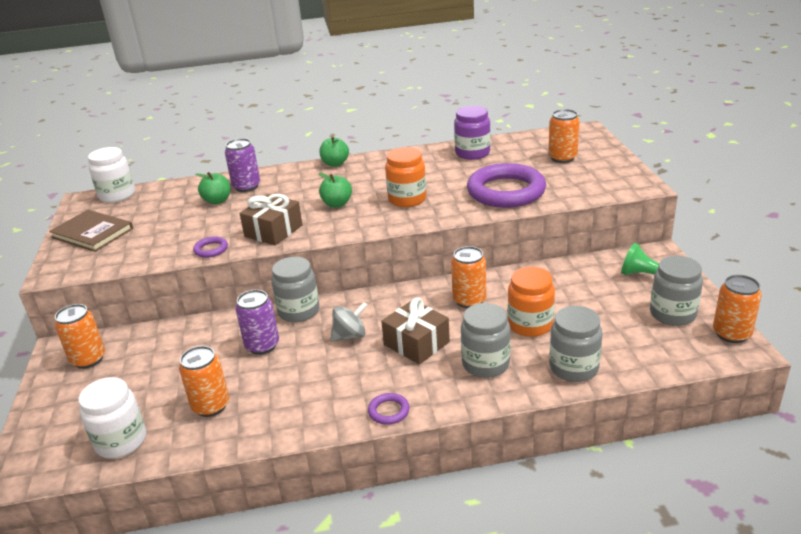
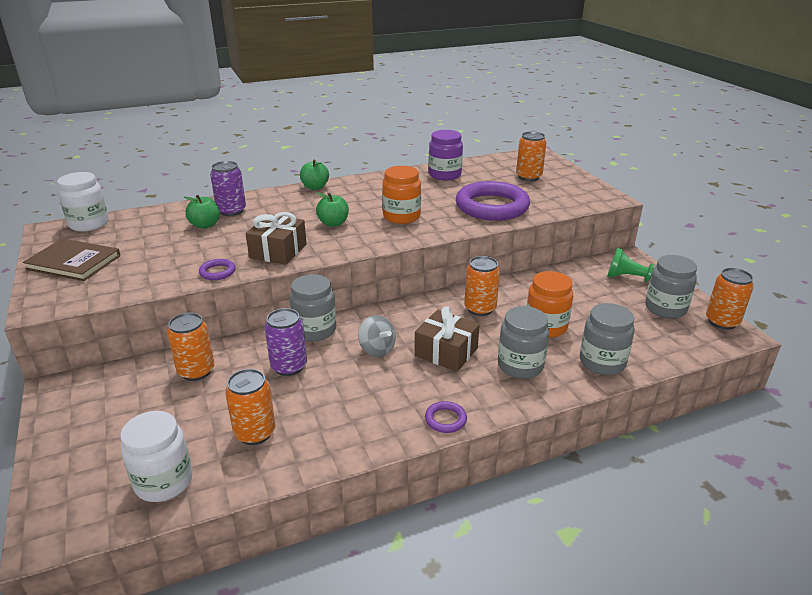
camera: 15 degrees left, 0 degrees up
orange can [55,304,105,369] -> orange can moved to [167,313,214,381]
grey spinning top [331,302,368,342] -> grey spinning top turned 90 degrees clockwise [358,315,396,357]

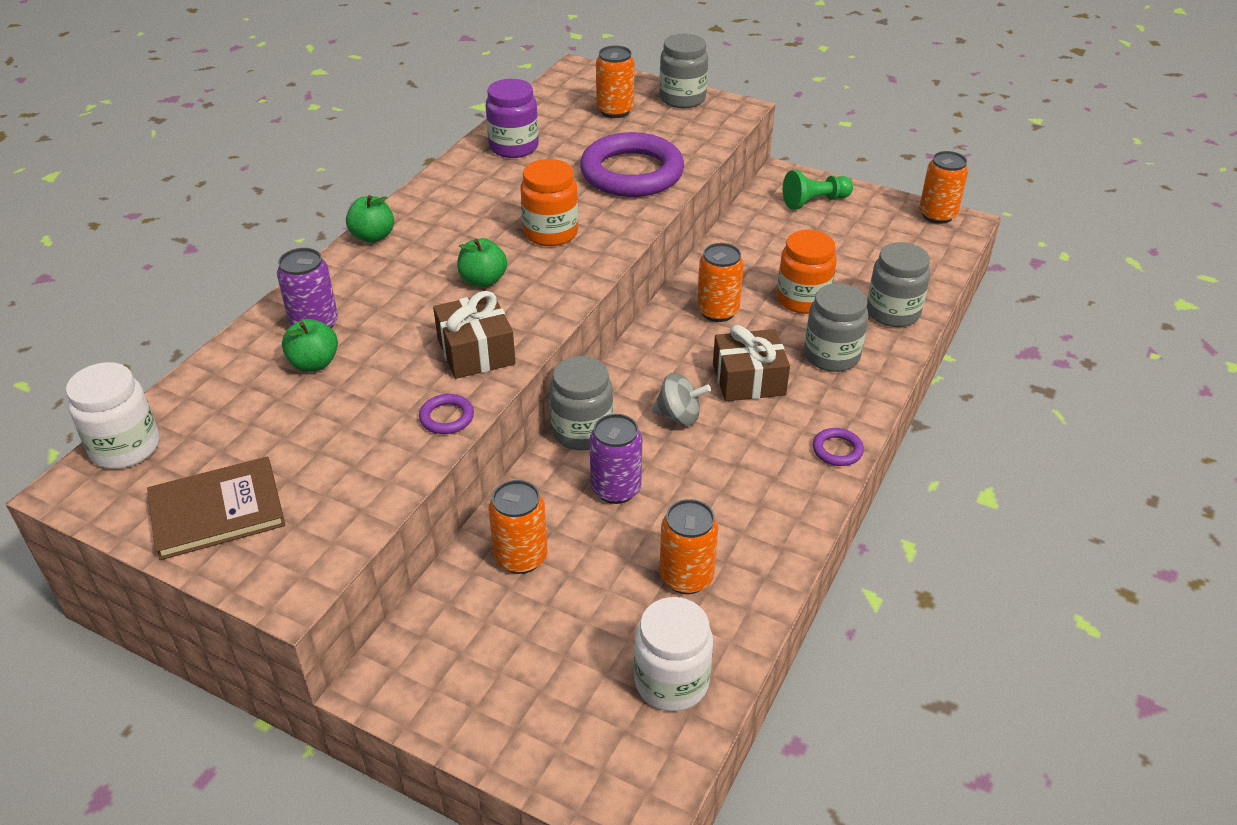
camera: 40 degrees left, 10 degrees up
grey jar [645,255,697,318] -> grey jar moved to [659,34,708,108]

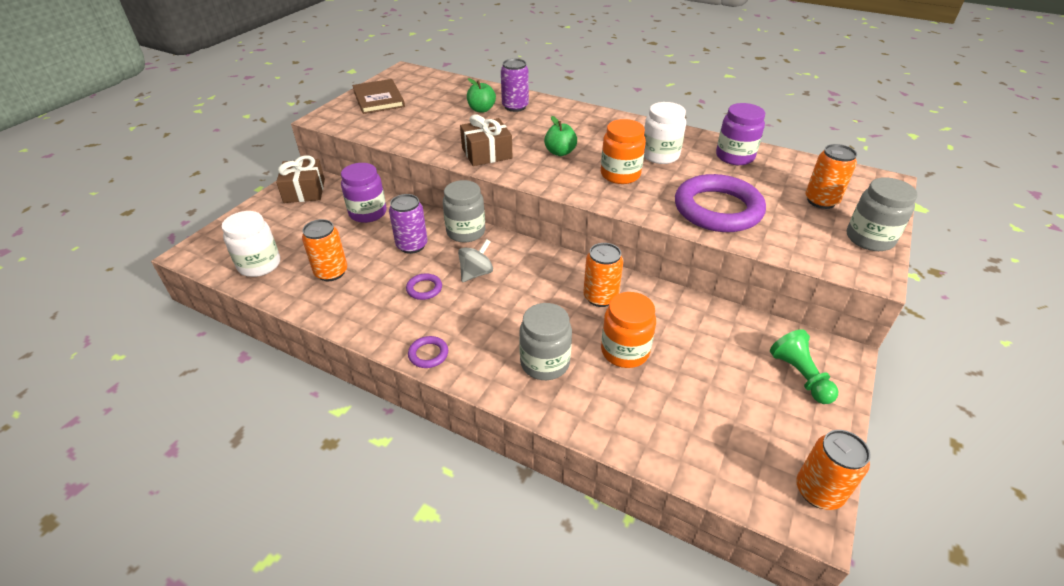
camera: 90 degrees right, 0 degrees up
white jar [66,362,159,469] -> white jar moved to [644,102,686,164]
green apple [346,195,394,243] -> none
purple ring [419,394,474,434] -> purple ring moved to [406,273,442,300]
orange can [489,480,548,574] -> purple jar [341,163,386,223]
grey spinning top [652,373,711,426] -> grey spinning top turned 150 degrees counterclockwise [458,239,493,282]
brown gift [713,325,790,402] -> brown gift moved to [276,155,325,203]
grey jar [867,242,930,327] -> none

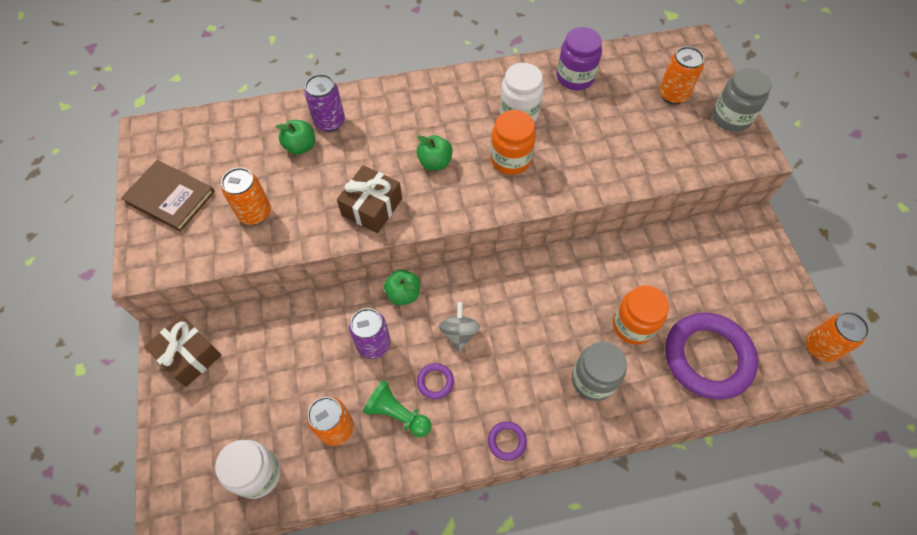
camera: 40 degrees left, 20 degrees up
purple jar [341,163,386,223] -> none
grey jar [443,180,485,243] -> green apple [384,270,420,305]
orange can [583,243,623,307] -> orange can moved to [221,167,271,225]
purple ring [675,174,766,232] -> purple ring moved to [665,312,758,400]
green pawn [770,329,838,404] -> green pawn moved to [363,380,431,437]

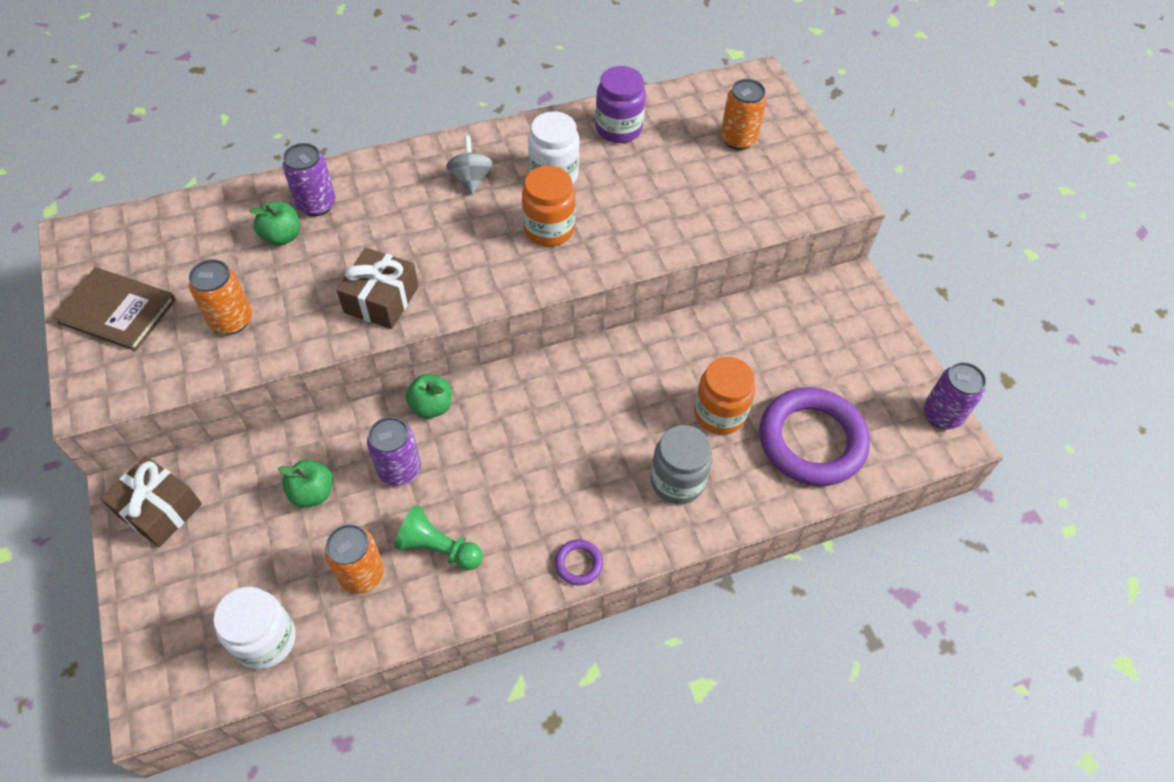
camera: 10 degrees left, 5 degrees down
green apple [417,135,453,170] -> green apple moved to [278,460,333,507]
purple ring [417,363,454,399] -> none
grey spinning top [439,302,480,352] -> grey spinning top moved to [446,136,493,195]
grey jar [712,68,772,132] -> none
orange can [806,312,870,362] -> purple can [924,362,986,429]

